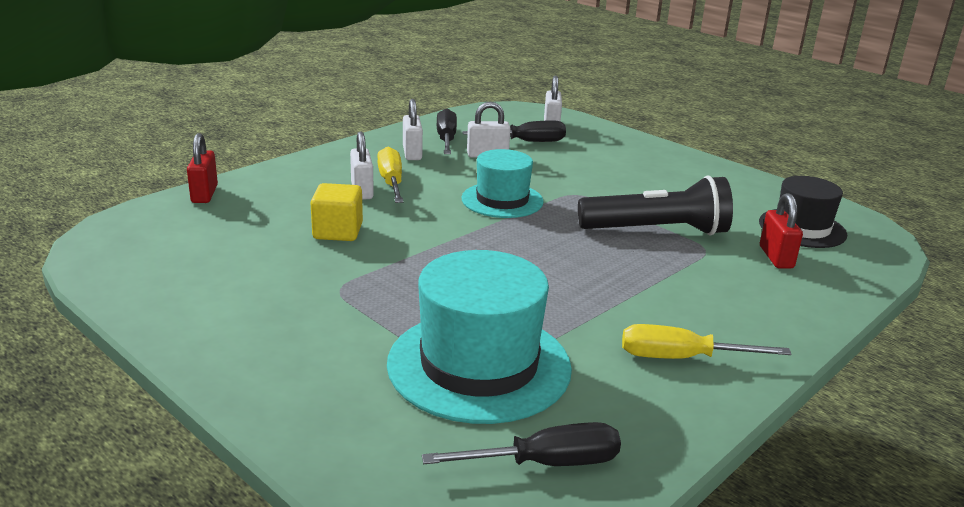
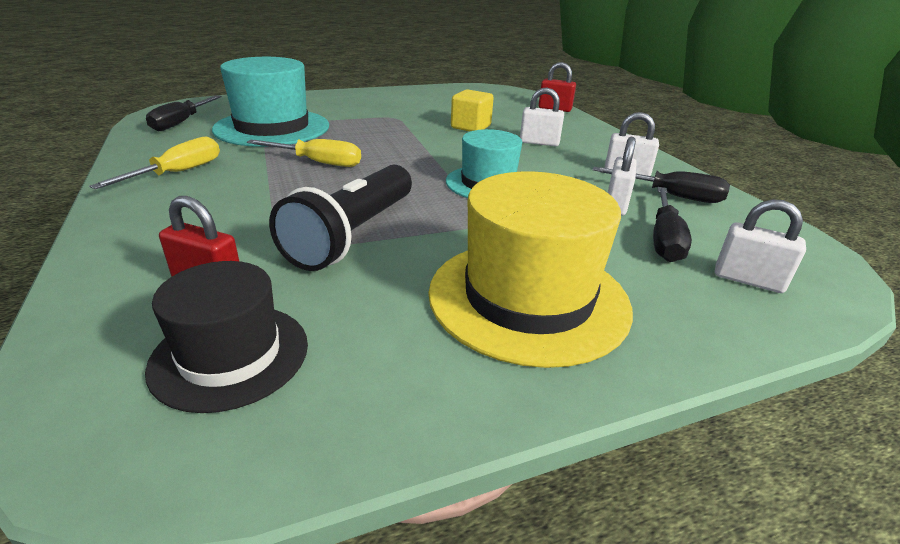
camera: 115 degrees right, 5 degrees up
yellow screwdriver [377,147,403,203] -> yellow screwdriver moved to [247,139,361,167]
none -> yellow hat [428,172,633,368]

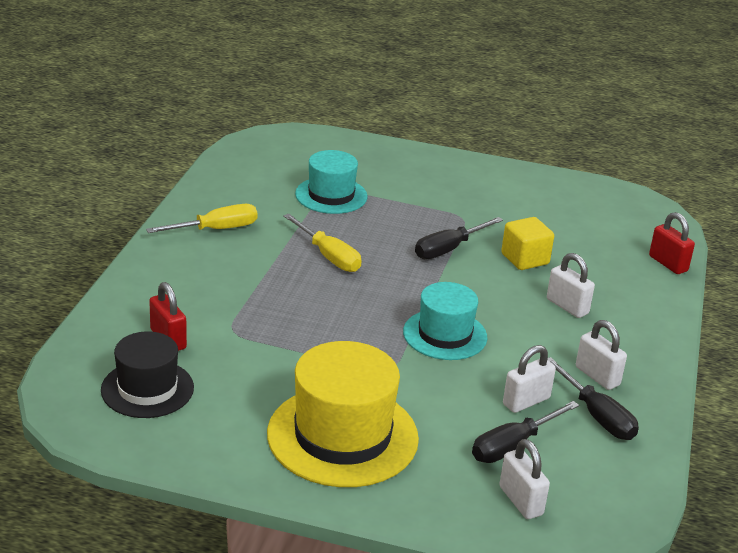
camera: 35 degrees right, 0 degrees up
black screwdriver [146,95,222,131] -> black screwdriver moved to [415,217,503,259]
turquoise hat [212,57,329,147] -> turquoise hat [295,150,368,214], size x0.62
black flashlight [269,165,412,271] -> none

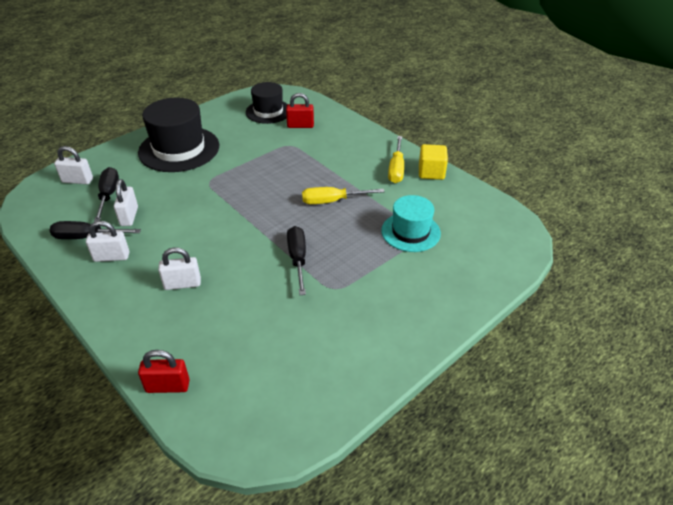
camera: 125 degrees right, 10 degrees up
yellow hat [267,341,419,487] -> black hat [138,97,219,172]
turquoise hat [403,282,487,360] -> none
yellow cube [501,217,554,270] -> yellow cube moved to [419,144,448,180]

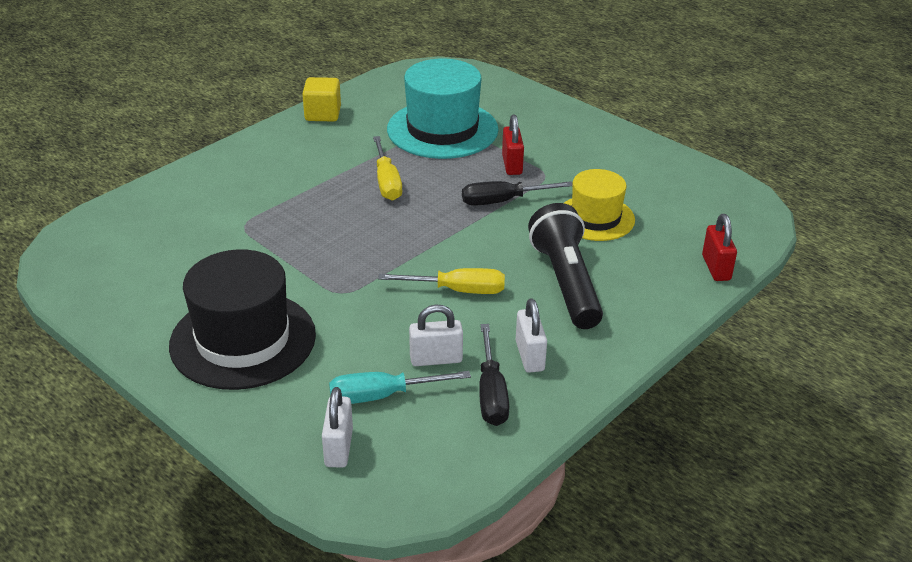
camera: 95 degrees left, 5 degrees down
black screwdriver [94,167,119,222] -> turquoise screwdriver [329,371,471,404]
white padlock [158,247,201,290] -> black flashlight [528,203,603,329]
black hat [246,82,288,124] -> none
red padlock [286,93,314,128] -> red padlock moved to [502,115,524,175]
turquoise hat [381,195,441,252] -> turquoise hat [387,59,498,159], size x1.60
yellow screwdriver [388,136,404,183] -> yellow screwdriver moved to [378,268,505,294]
none -> yellow hat [564,169,635,241]

